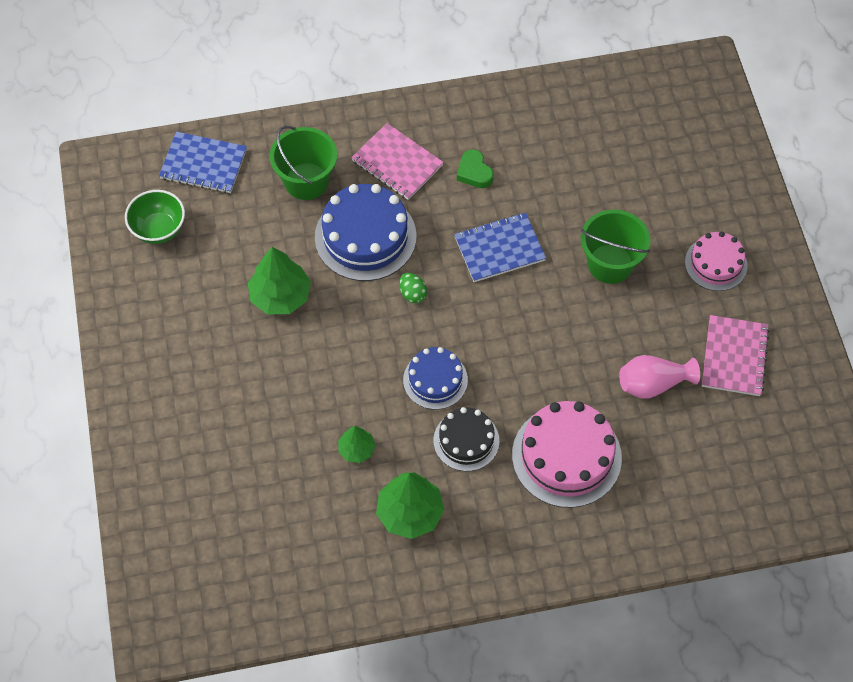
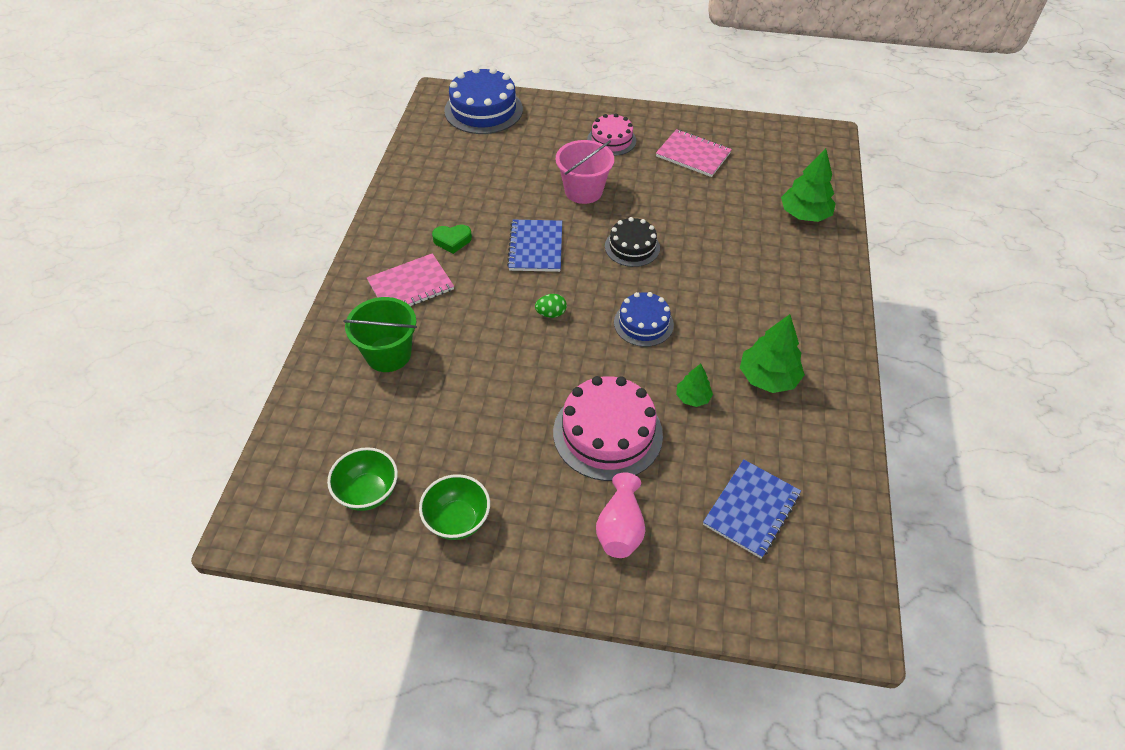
camera: 70 degrees left, 10 degrees down
blue notebook [159,132,247,193] -> blue notebook moved to [703,460,801,558]
green tree [247,247,311,315] -> green tree moved to [781,148,836,222]
blue cake [315,184,416,281] -> blue cake moved to [444,67,523,134]
black cake [433,407,499,471] -> black cake moved to [605,217,660,267]
pink cake [512,401,622,508] -> pink cake moved to [553,376,663,481]
green bucket [581,209,650,284] -> pink bucket [556,140,614,204]
pink vase [619,355,700,399] -> pink vase moved to [596,472,645,558]
none -> green bowl [419,474,490,540]

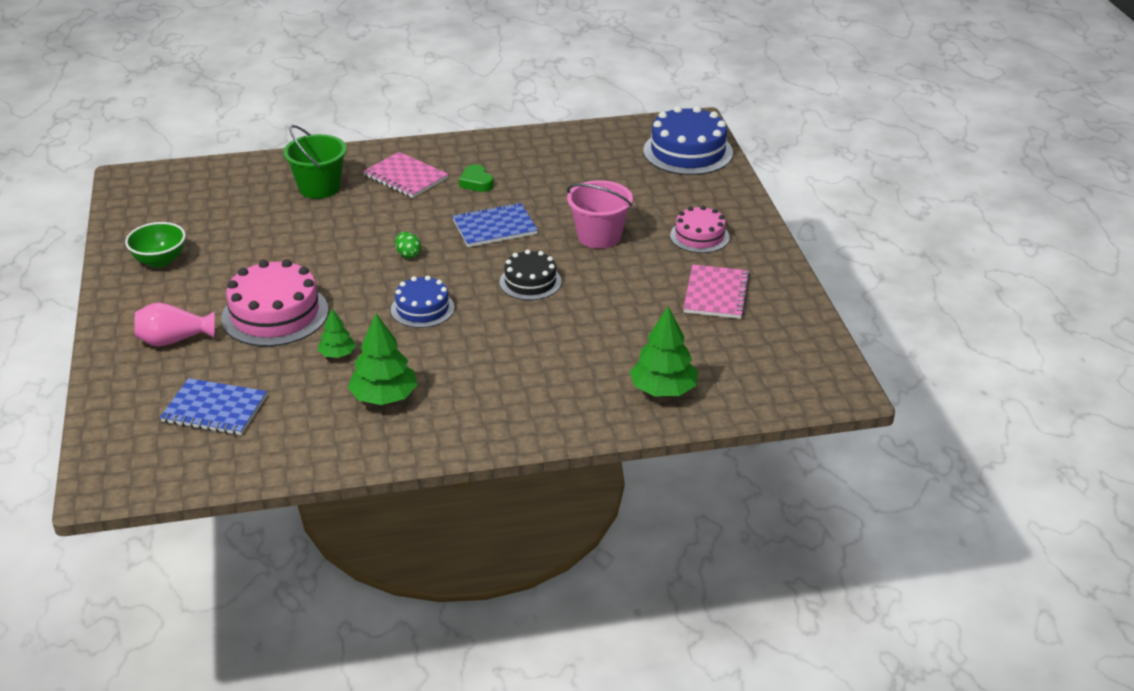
camera: 70 degrees right, 15 degrees down
green bowl [327,447,398,511] -> none

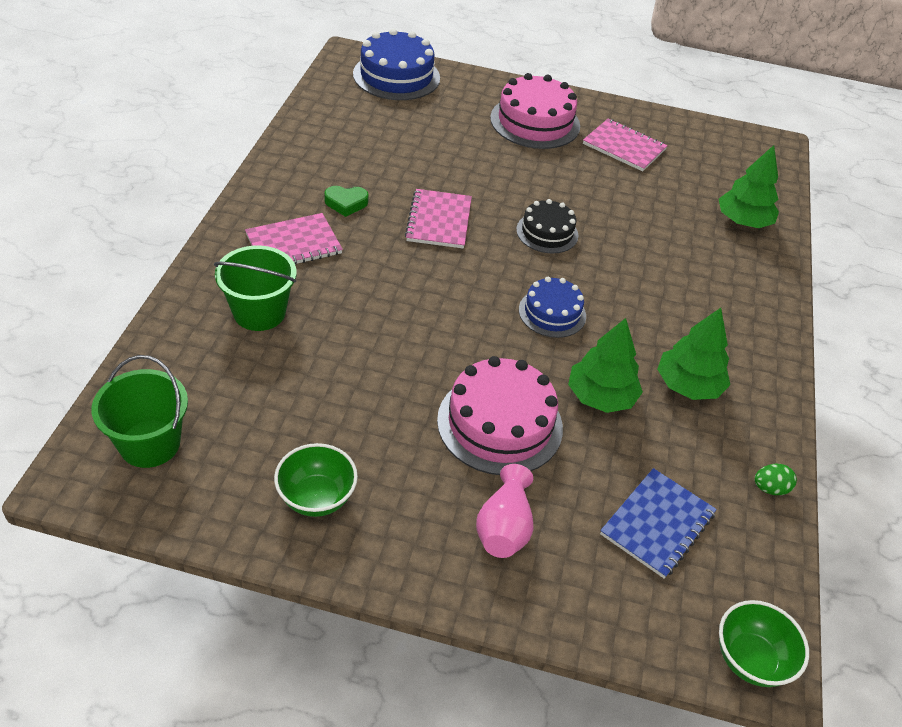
camera: 70 degrees left, 10 degrees up
green tree [318,309,356,358] -> green tree [568,318,643,413], size x1.76
green egg [395,232,421,259] -> green egg moved to [755,464,797,495]
blue notebook [452,203,538,247] -> pink notebook [405,189,472,249]
pink bucket [567,180,633,249] -> none
pink cake [670,206,730,253] -> pink cake [490,73,580,149], size x1.65
none -> green bucket [91,355,188,468]
none -> green bowl [719,600,809,687]

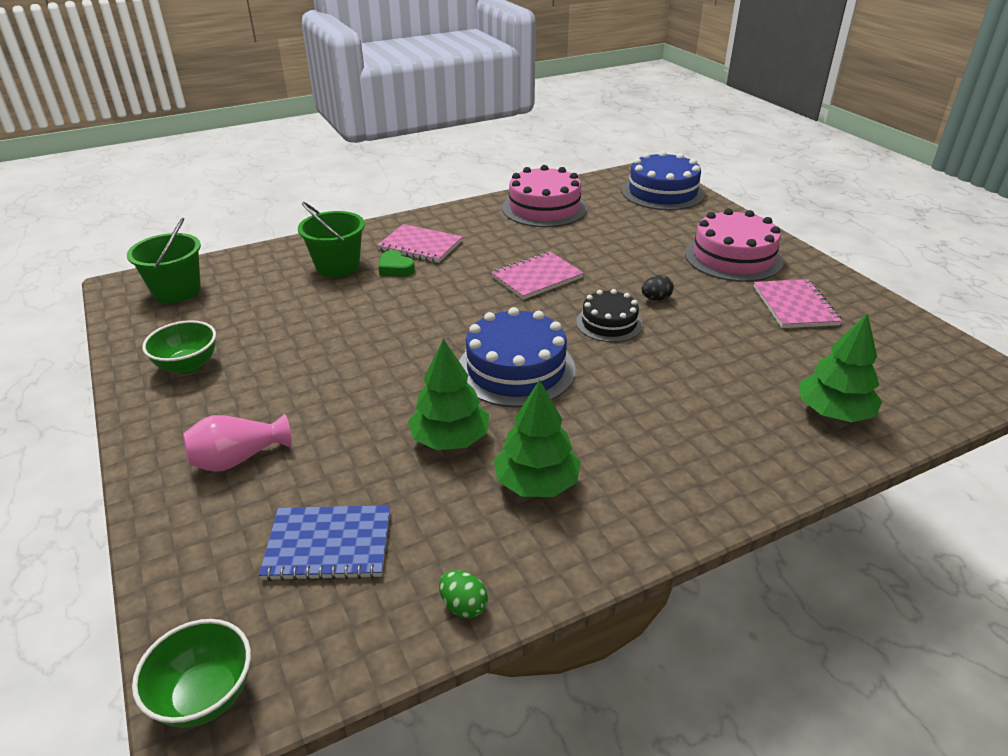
camera: 55 degrees right, 10 degrees down
green heart [324,186,369,217] -> green heart moved to [379,250,415,277]
pink cake [437,356,563,475] -> pink cake moved to [502,165,587,227]
blue cake [519,277,586,338] -> blue cake [459,307,576,407], size x1.65
none -> black egg [641,275,674,301]

